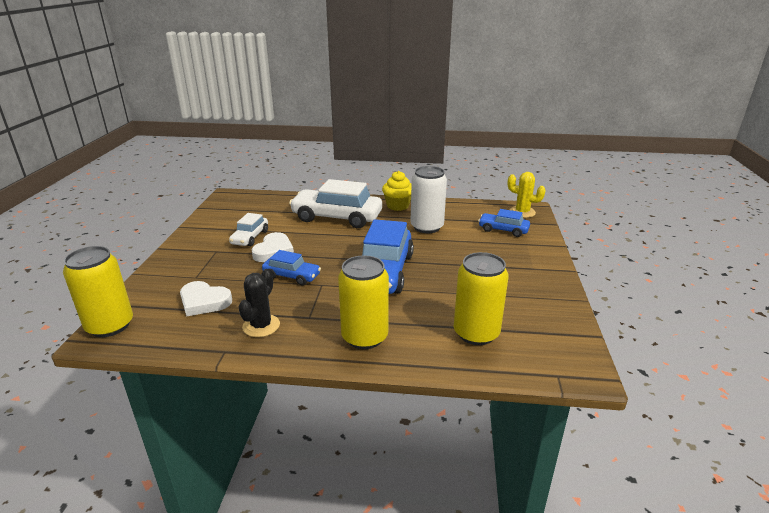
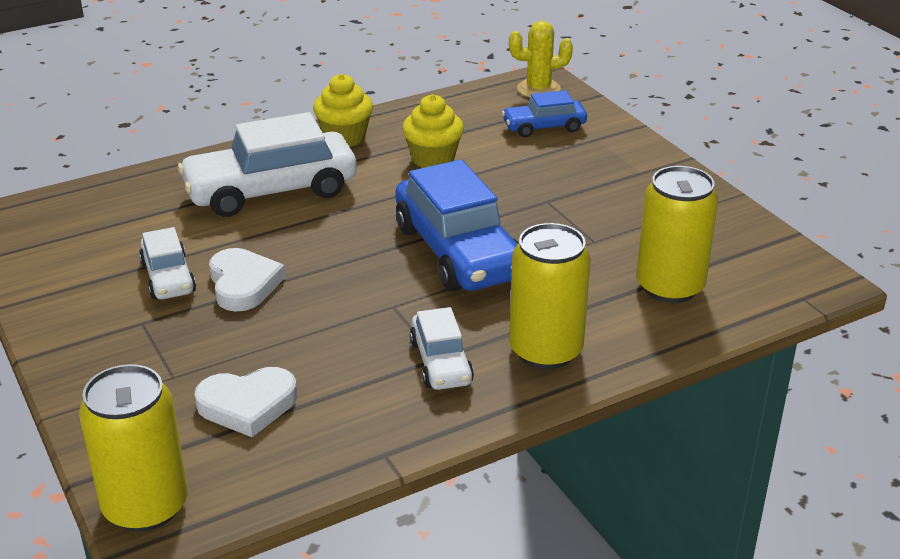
camera: 35 degrees left, 5 degrees up
black cactus [239,269,280,337] -> none
blue car [262,250,321,285] -> none
white can [410,166,447,233] -> yellow cupcake [402,94,464,168]
none -> white car [410,307,474,390]

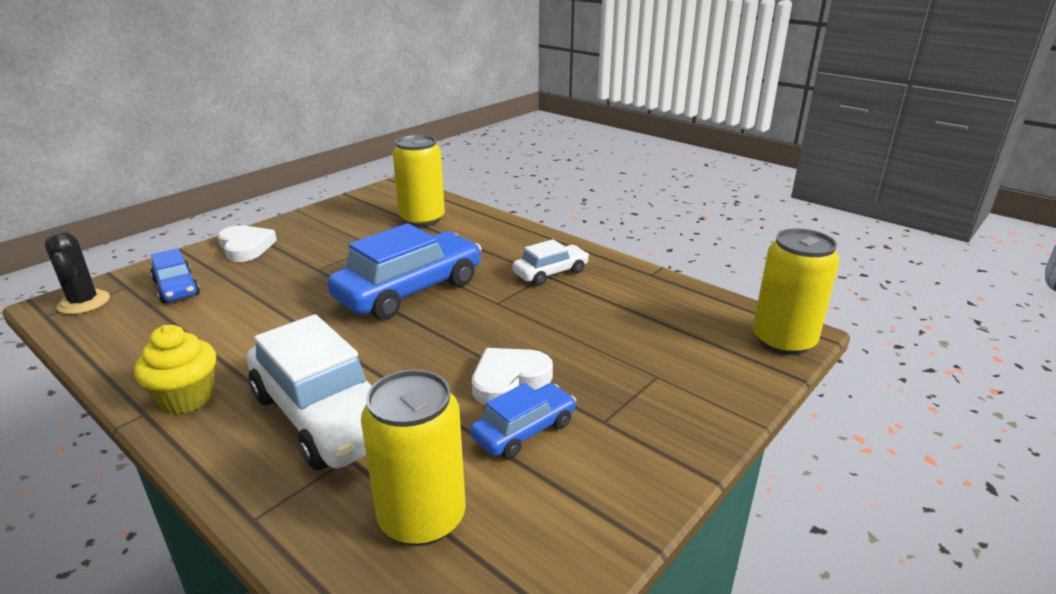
camera: 110 degrees left, 5 degrees down
white car [139,227,196,299] -> blue car [470,383,576,459]
white heart [194,367,297,437] -> white heart moved to [218,225,277,262]
yellow cupcake [402,94,464,168] -> none
yellow cactus [509,21,573,97] -> black cactus [45,231,110,314]
yellow can [509,223,591,369] -> yellow can moved to [361,370,466,546]

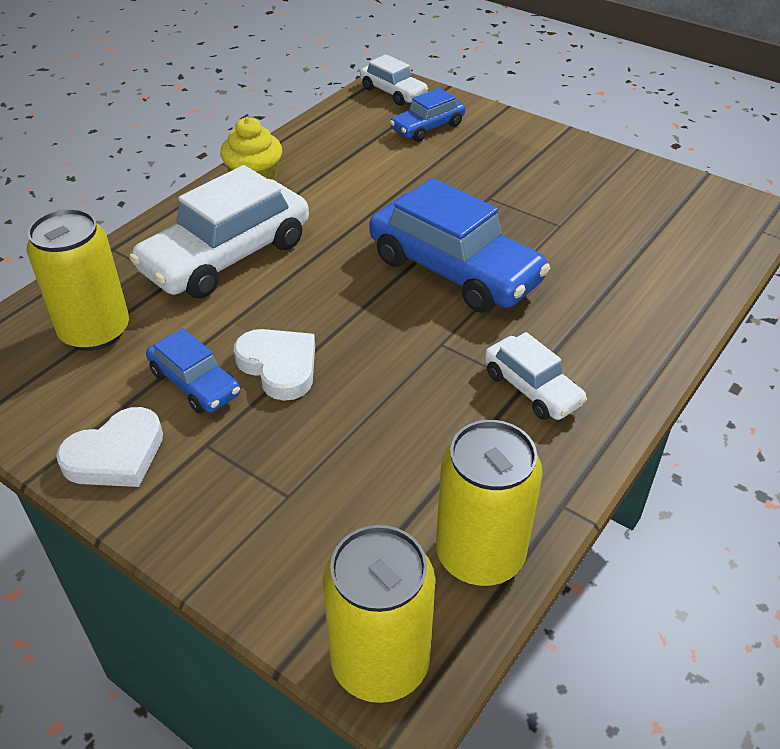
camera: 85 degrees right, 15 degrees up
black cactus [45,231,110,314] -> white car [360,54,428,106]
white heart [218,225,277,262] -> white heart moved to [56,407,163,487]
yellow can [393,135,445,227] -> yellow can moved to [436,420,543,586]

